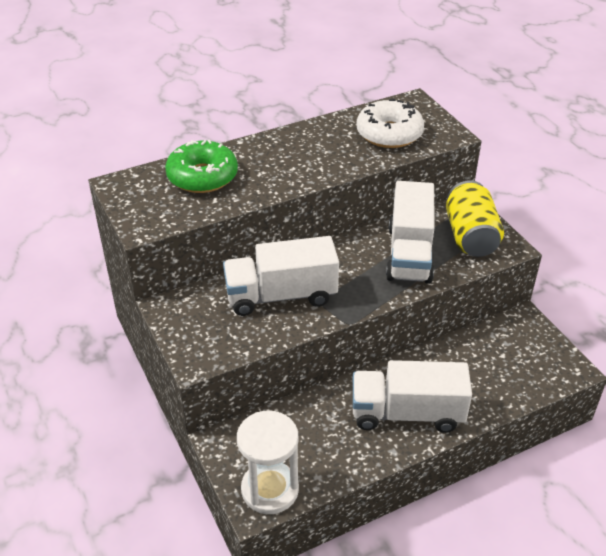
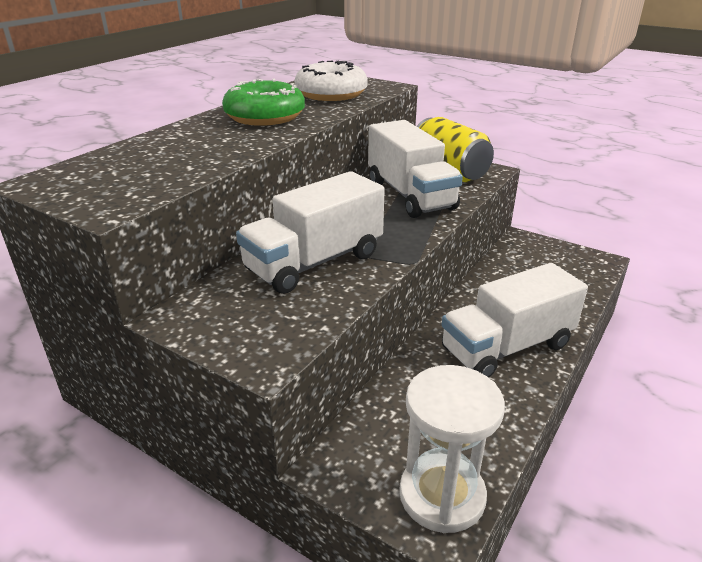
camera: 30 degrees left, 10 degrees down
green donut [165,139,238,193] -> green donut moved to [222,79,305,126]

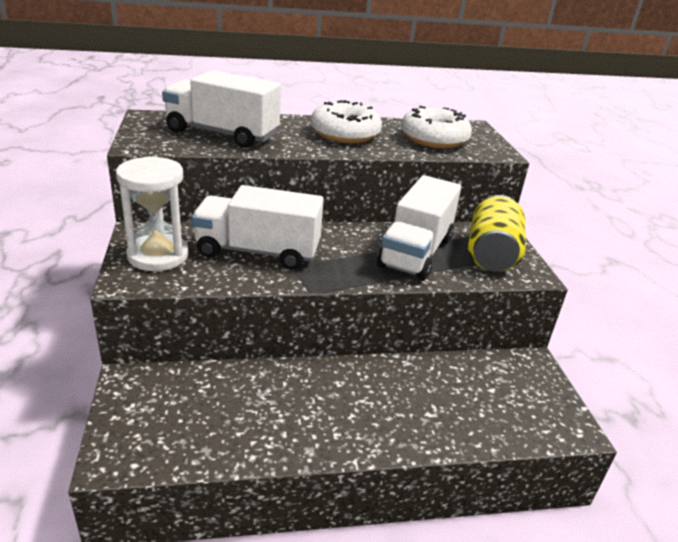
camera: 45 degrees right, 0 degrees up
green donut [222,79,305,126] -> white donut [311,100,382,144]
white hourglass [399,365,505,533] -> white hourglass moved to [116,156,189,271]
white truck [442,263,588,378] -> white truck moved to [162,70,281,148]

